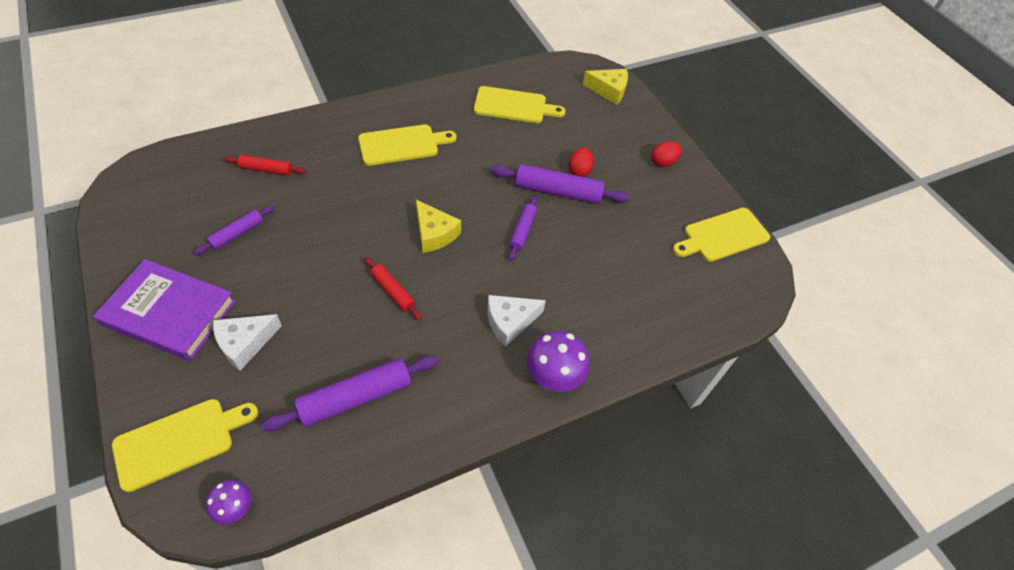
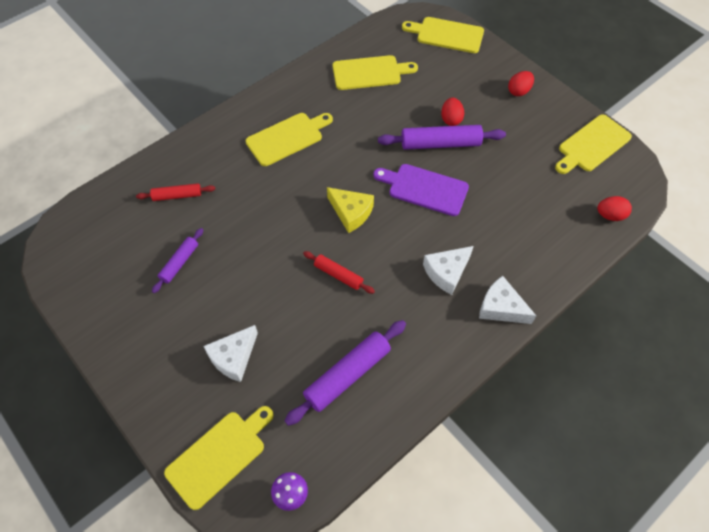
camera: 10 degrees left, 5 degrees up
purple book [93,259,236,361] -> none
purple rolling pin [509,196,537,260] -> purple cutting board [373,164,469,216]
purple mushroom [527,331,590,392] -> white cheese [479,276,536,324]
yellow cheese [582,69,628,105] -> yellow cutting board [402,17,484,53]
none -> red egg [597,196,632,221]

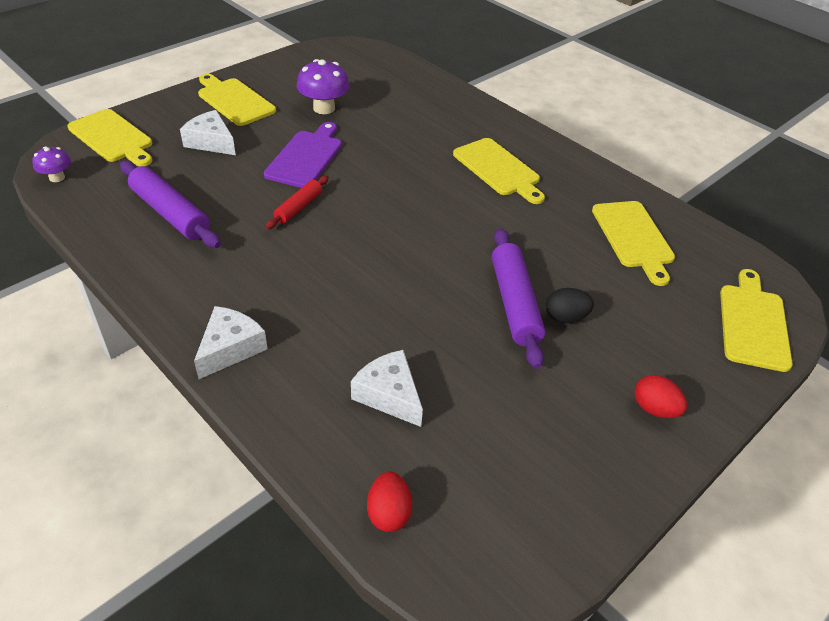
camera: 85 degrees right, 15 degrees down
red rolling pin [136,183,215,201] -> none
purple rolling pin [152,228,203,293] -> purple mushroom [297,59,350,114]
yellow cheese [327,187,374,233] -> none
purple cutting board [373,164,469,216] -> purple cutting board moved to [264,122,342,188]
white cheese [423,246,474,295] -> white cheese moved to [351,350,423,427]
red egg [441,98,464,126] -> black egg [546,288,594,323]
yellow cutting board [555,114,632,174] -> yellow cutting board moved to [198,74,276,126]

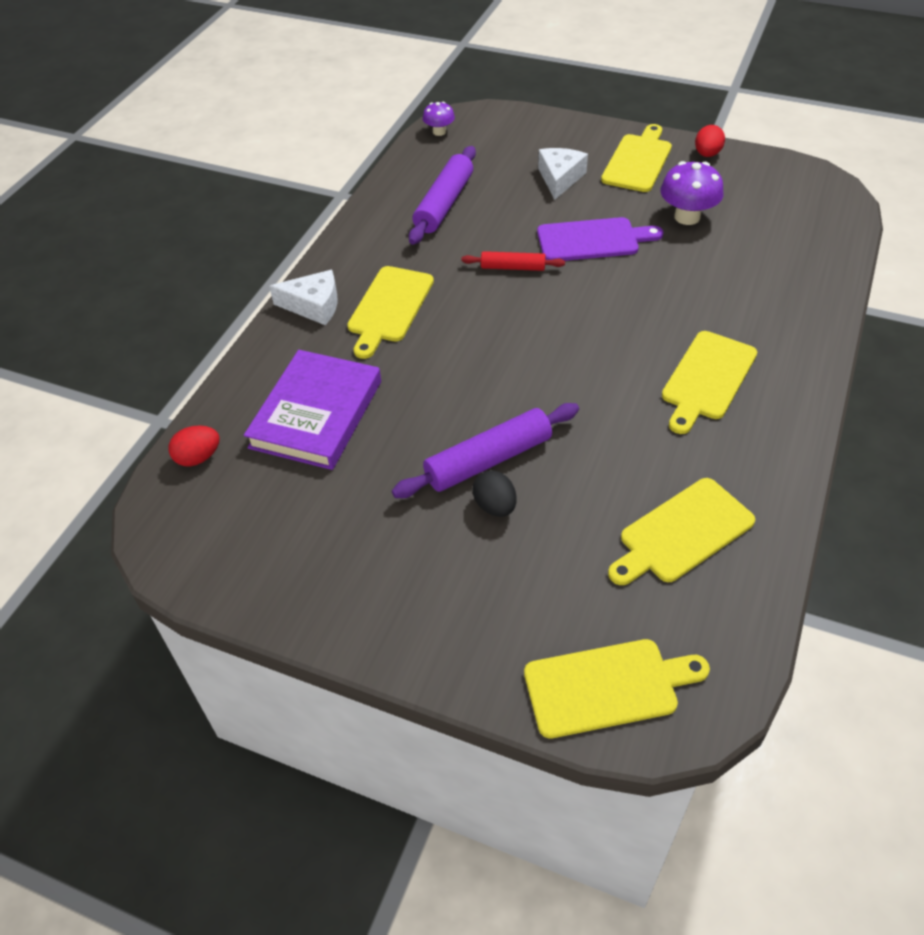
camera: 70 degrees right, 5 degrees up
yellow cutting board [67,109,152,166] -> yellow cutting board moved to [347,266,434,359]
white cheese [351,350,423,427] -> purple book [244,350,381,470]
red egg [635,375,687,418] -> red egg moved to [695,125,725,157]

